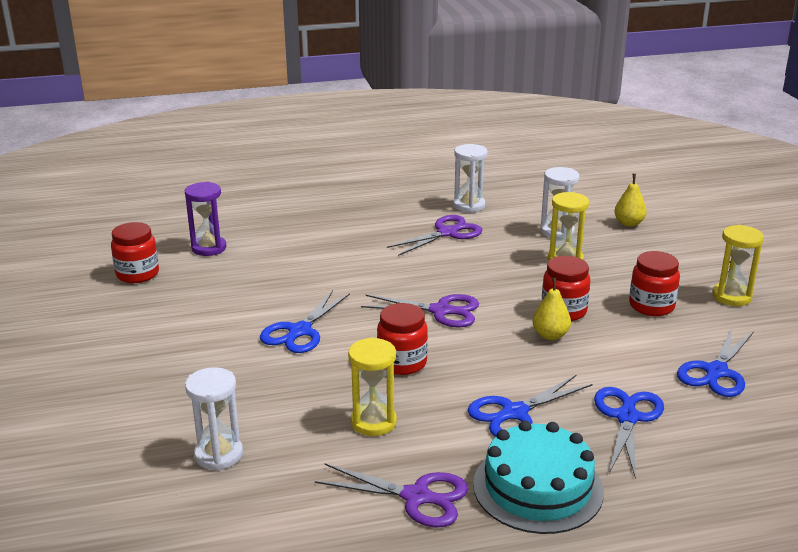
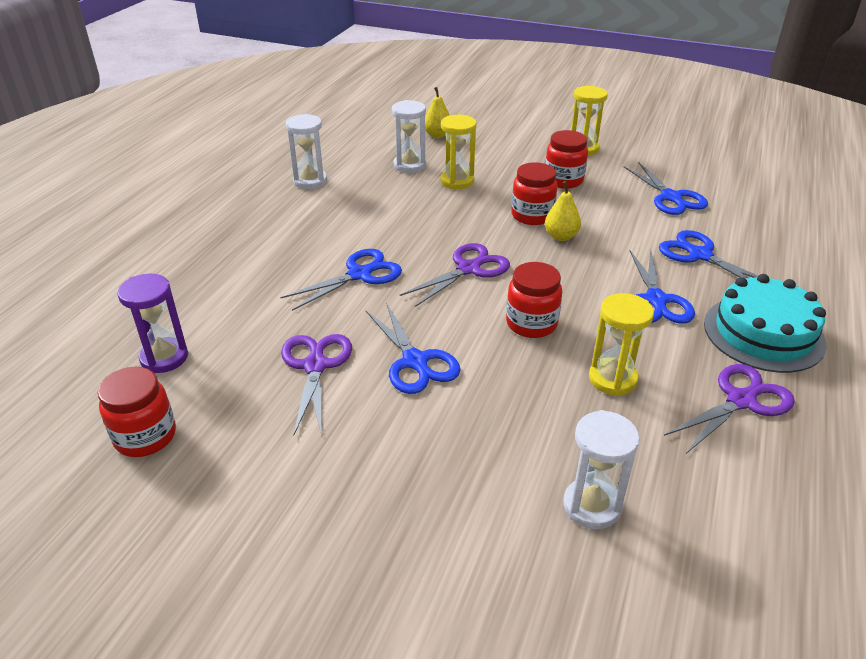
camera: 55 degrees left, 10 degrees up
purple scissors [387,215,483,256] -> purple scissors moved to [281,334,352,437]
none -> blue scissors [280,249,402,311]

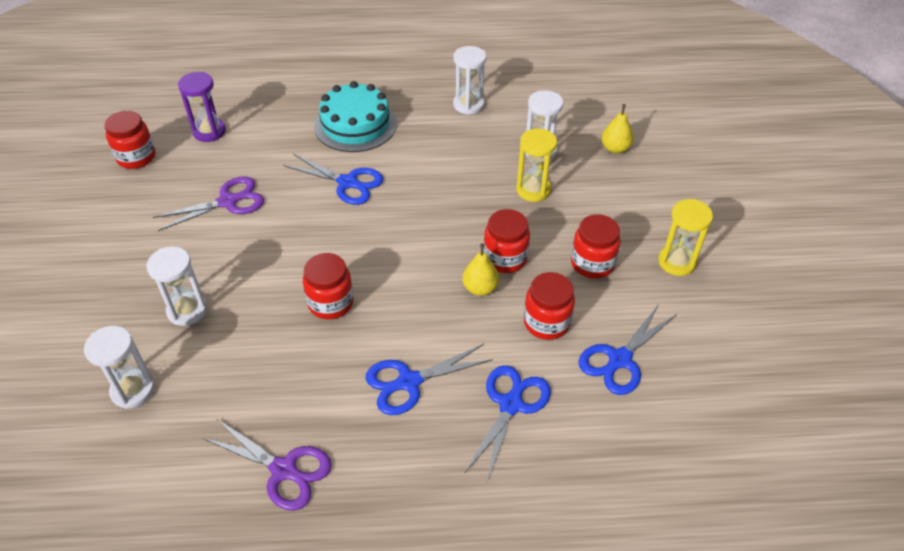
camera: 65 degrees right, 10 degrees up
blue scissors [366,303,460,394] -> none
purple scissors [400,243,510,307] -> none
yellow hourglass [589,293,654,396] -> none
turquoise cake [704,274,826,373] -> turquoise cake moved to [314,81,397,152]
none -> white hourglass [147,247,207,326]
none -> red jar [524,272,575,340]

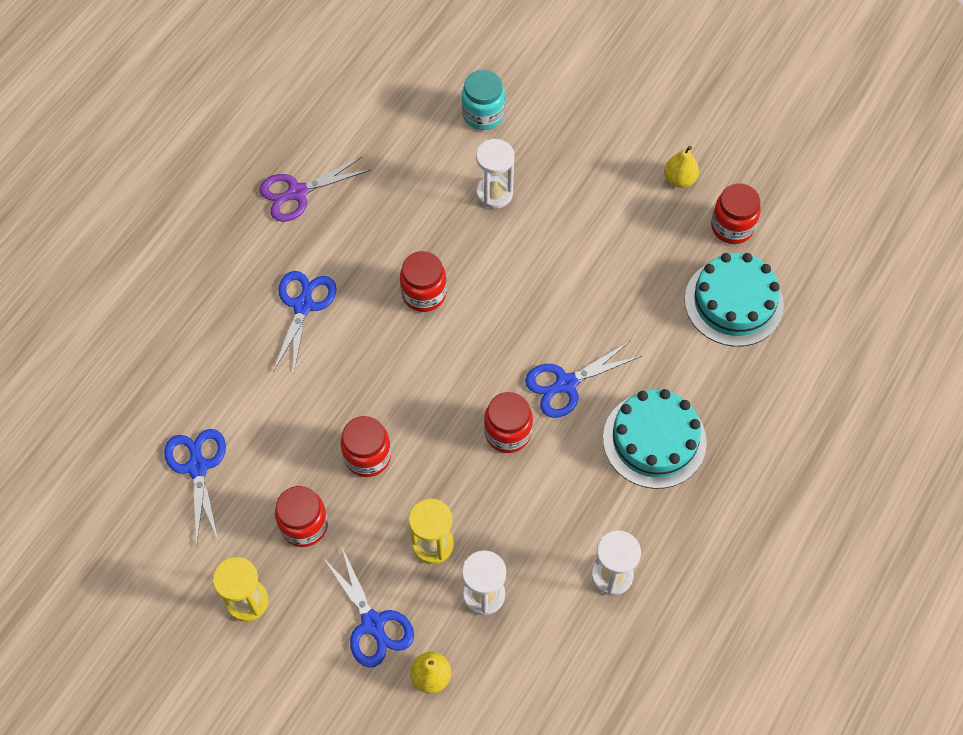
camera: 125 degrees right, 15 degrees up
white hourglass [84,326,155,409] -> none
purple scissors [153,176,264,231] -> none
purple hourglass [178,72,226,142] -> turquoise cake [685,253,784,347]
yellow pear [463,243,499,296] -> yellow pear moved to [664,146,699,188]
blue scissors [465,365,551,482] -> blue scissors moved to [323,548,414,667]
red jar [524,272,575,340] -> red jar moved to [484,392,533,453]
none -> turquoise jar [462,70,505,130]

